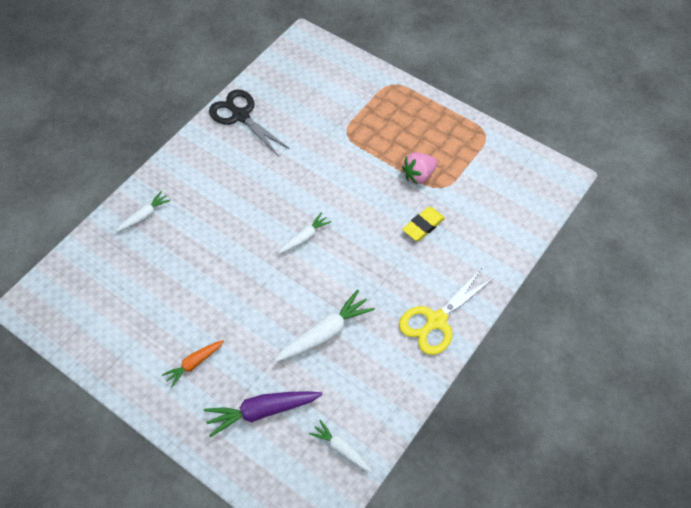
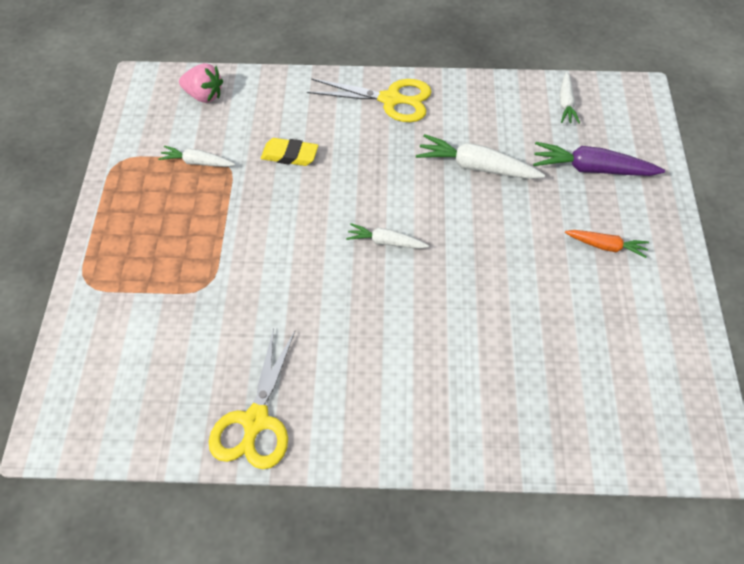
camera: 125 degrees left, 5 degrees down
white carrot [116,191,171,232] -> white carrot moved to [158,146,235,167]
purple carrot [204,391,323,437] -> purple carrot turned 150 degrees clockwise [533,142,665,176]
black scissors [209,90,290,155] -> yellow scissors [209,328,295,469]
pink strawberry [402,153,437,185] -> pink strawberry moved to [179,63,223,103]

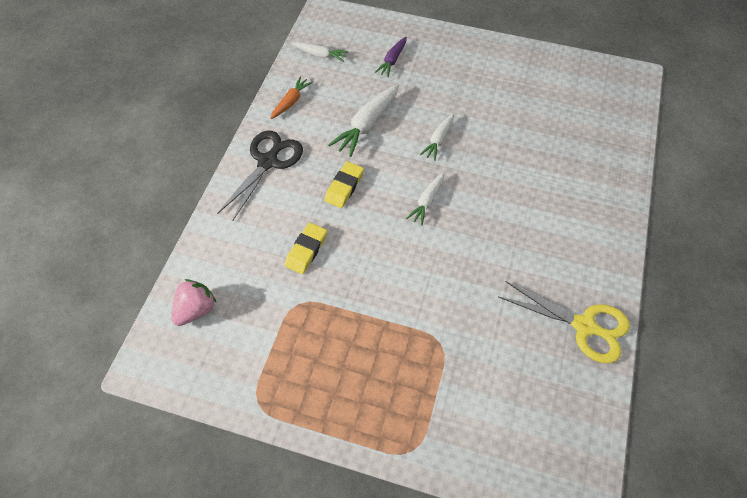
camera: 75 degrees left, 5 degrees up
white carrot [158,146,235,167] -> white carrot moved to [420,113,454,161]
yellow scissors [307,78,432,122] -> black scissors [217,130,303,221]
purple carrot [533,142,665,176] -> purple carrot [375,37,407,77], size x0.60
orange carrot [565,230,649,258] -> orange carrot moved to [270,76,313,119]
none -> yellow eraser [324,161,364,208]

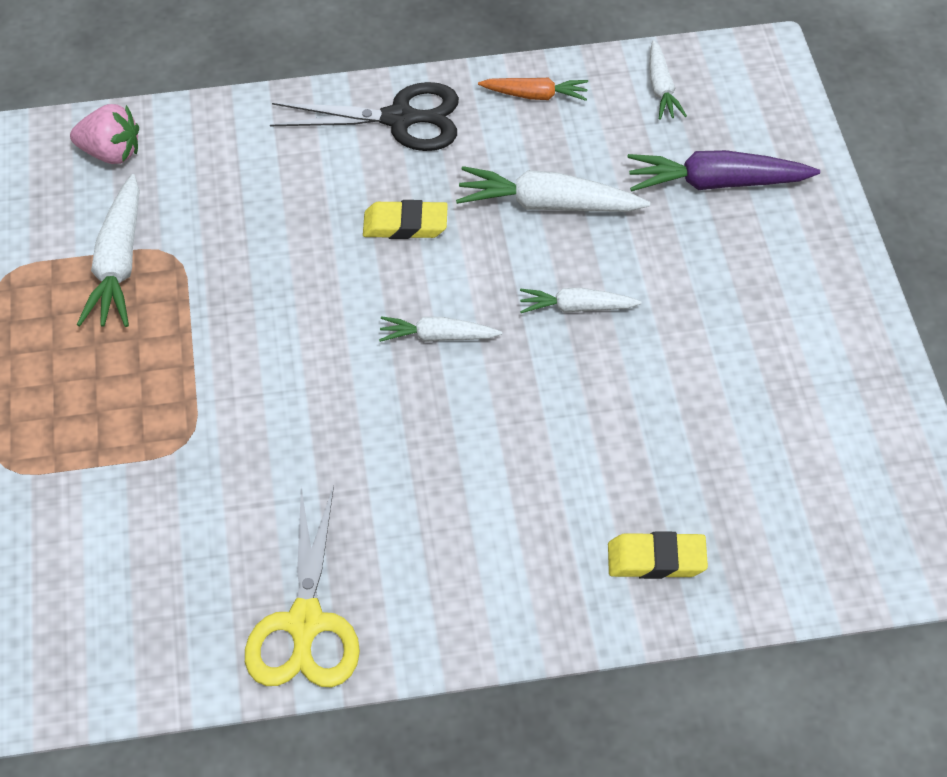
camera: 65 degrees right, 5 degrees down
yellow eraser [285,223,327,274] -> yellow eraser moved to [608,531,708,579]
purple carrot [375,37,407,77] -> purple carrot [627,150,820,192], size x1.66
none -> white carrot [77,174,140,327]

